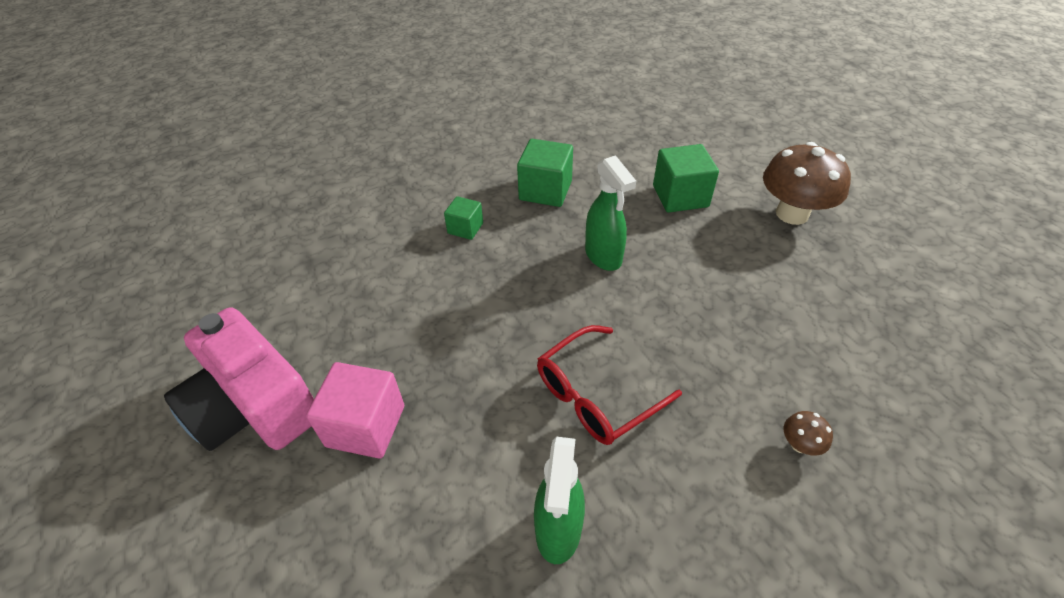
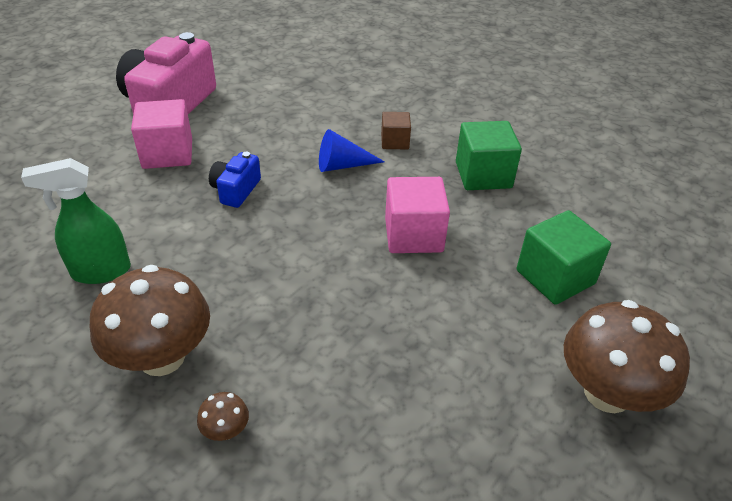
camera: 65 degrees right, 5 degrees down
green cube [444,196,483,240] -> brown cube [381,112,411,149]
red glasses [537,325,682,445] -> none
green spray bottle [585,155,636,271] -> pink cube [385,177,450,253]
none -> brown mushroom [90,265,210,376]
none -> blue camera [209,152,261,208]
none -> blue cone [319,129,385,172]

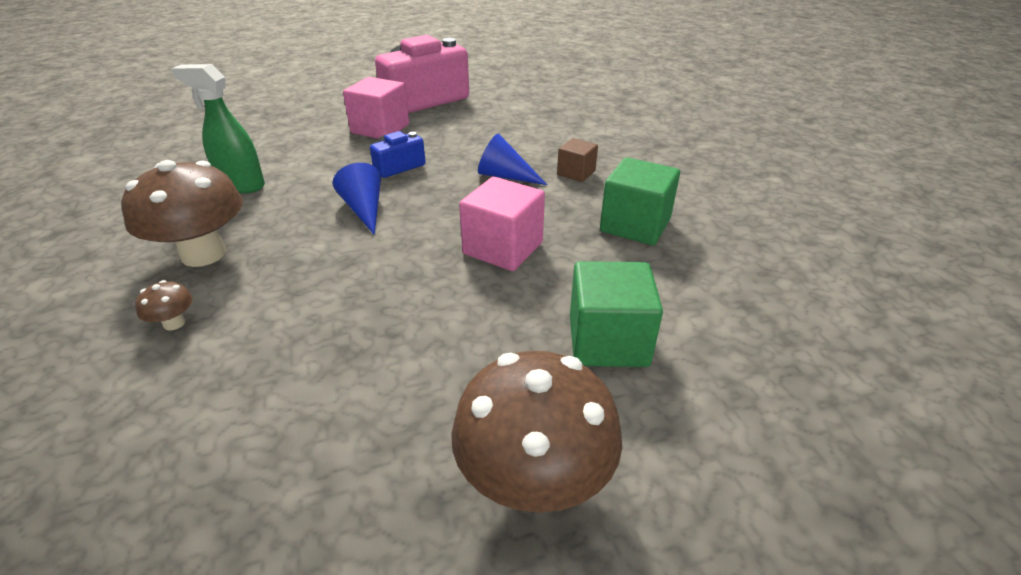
camera: 35 degrees right, 5 degrees down
none -> blue cone [333,163,381,235]

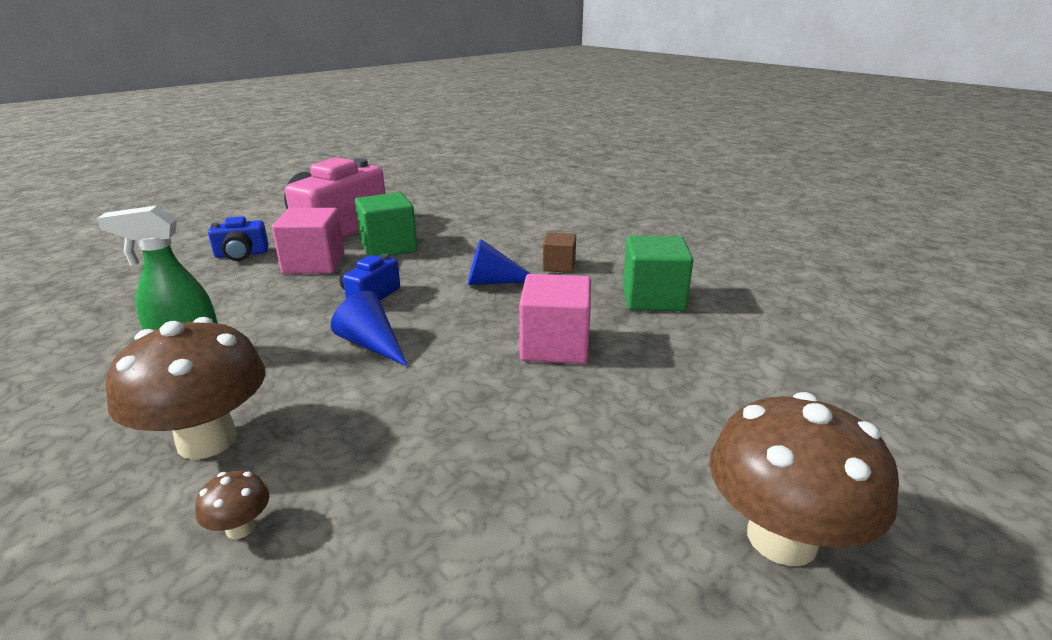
camera: 25 degrees left, 10 degrees down
green cube [570,261,663,367] -> green cube moved to [355,192,417,256]
none -> blue camera [208,216,269,261]

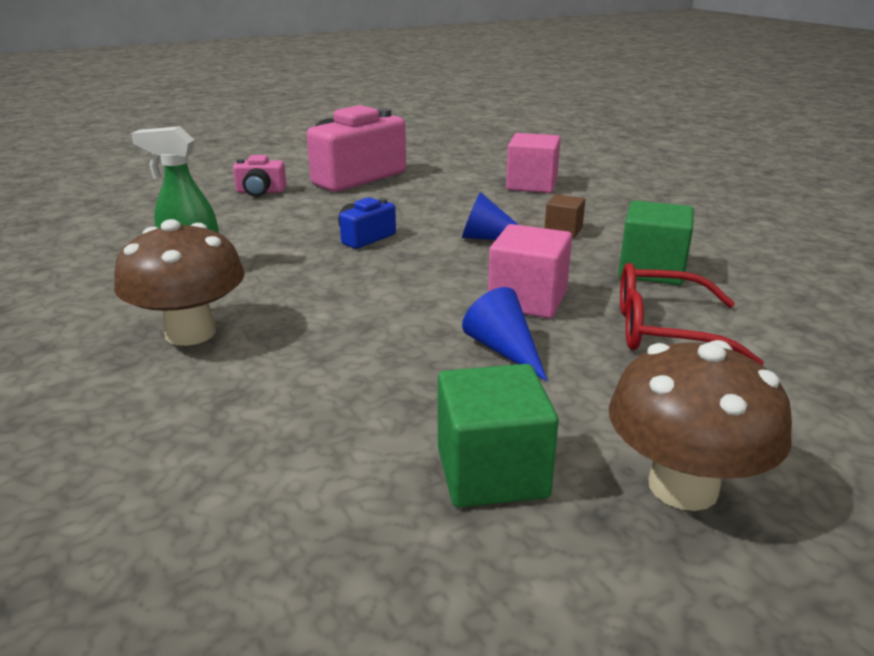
camera: 15 degrees right, 0 degrees up
brown mushroom [195,471,269,539] -> none
blue camera [208,216,269,261] -> pink camera [233,155,287,197]
pink cube [272,208,344,274] -> pink cube moved to [506,133,561,193]
blue cone [331,291,408,367] -> blue cone moved to [462,287,548,381]
green cube [355,192,417,256] -> green cube moved to [438,364,559,508]
none -> red glasses [620,263,764,366]

